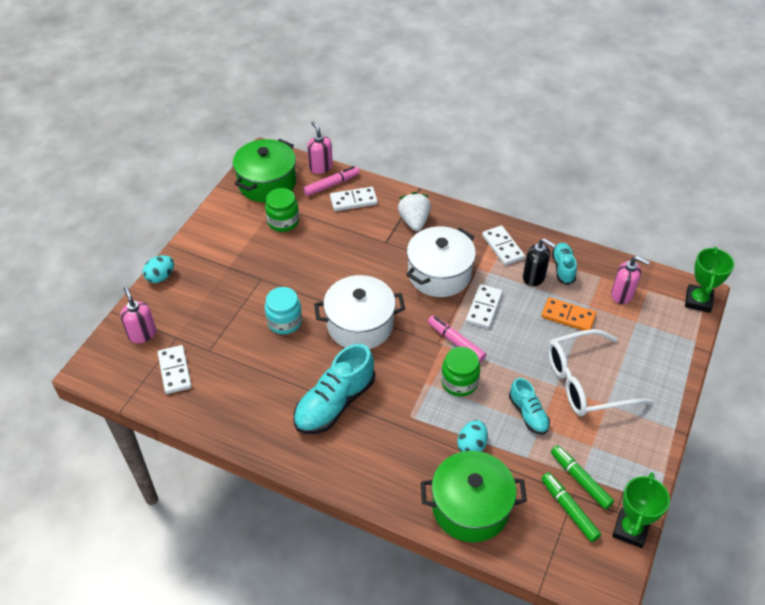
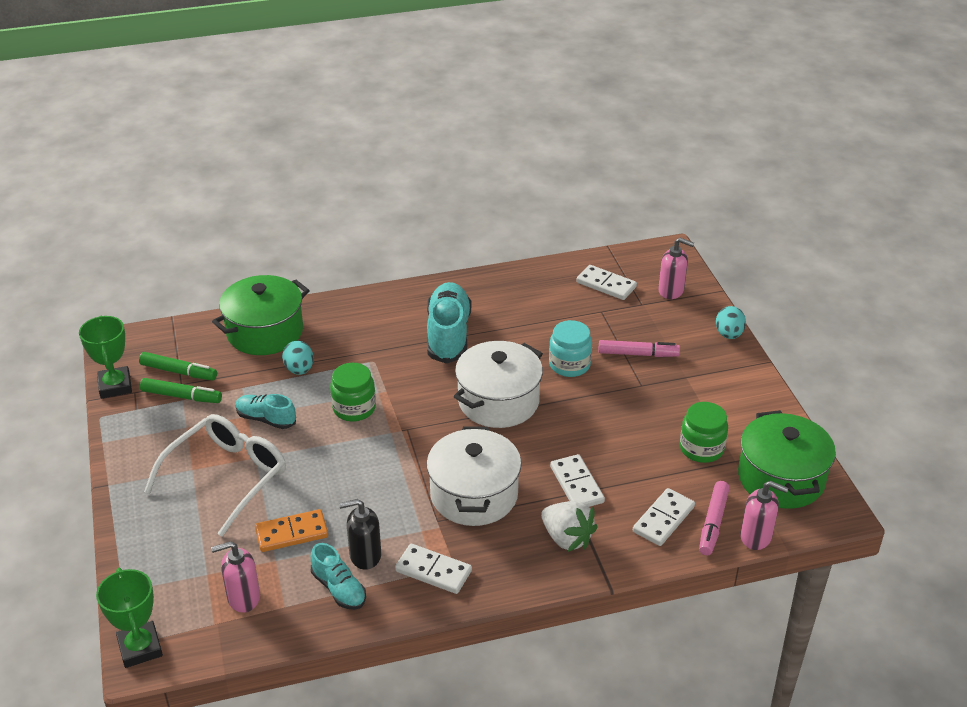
camera: 140 degrees right, 10 degrees down
pink marker [428,315,486,363] -> pink marker moved to [598,340,680,357]
white domino [466,284,503,329] -> white domino moved to [550,454,605,507]

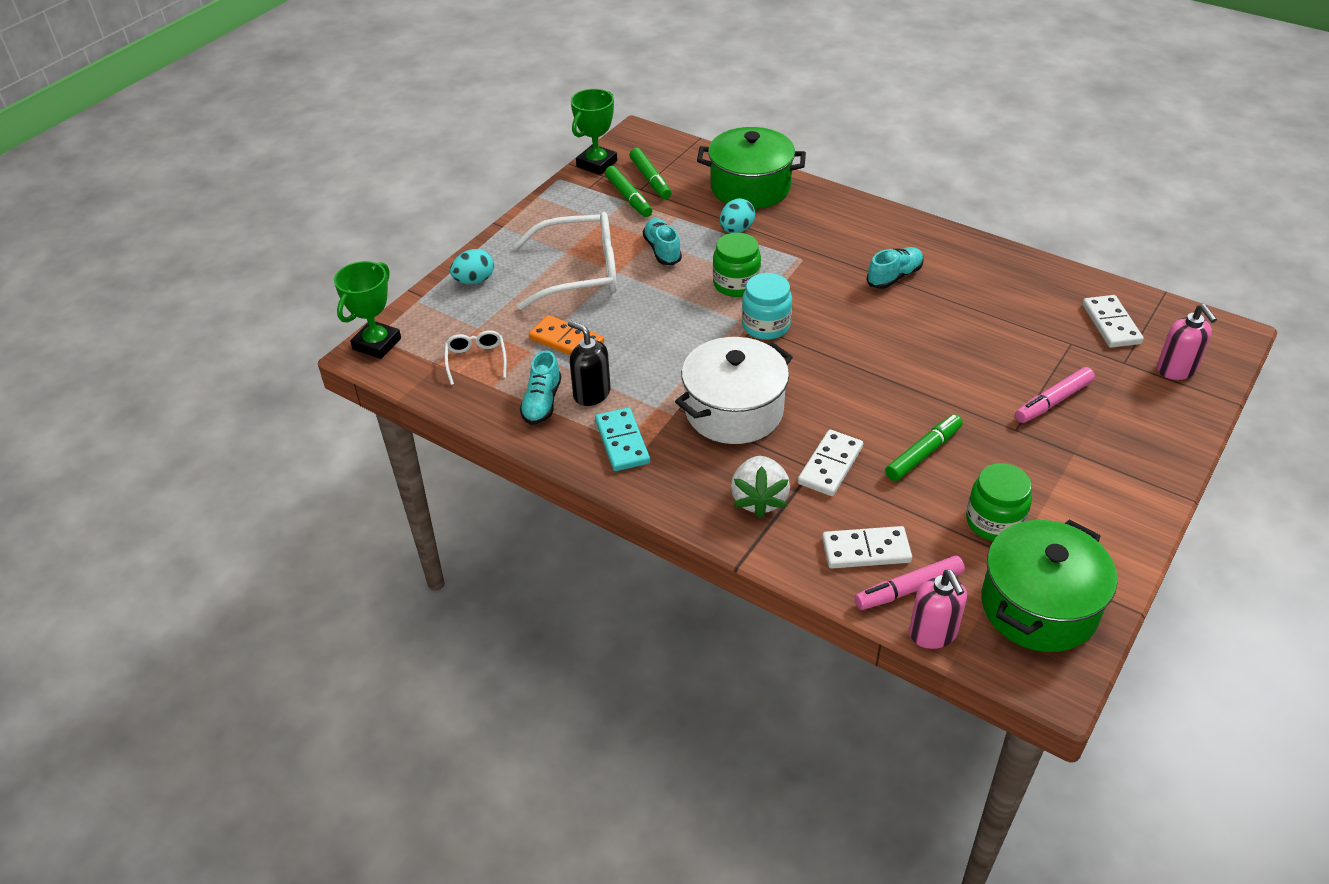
camera: 50 degrees right, 5 degrees up
pink soap dispenser [211,541,260,613] -> white glasses [444,330,507,385]
white domino [395,544,472,594] -> turquoise domino [595,408,650,471]
turquoise shoe [427,282,471,364] -> turquoise shoe [866,247,923,289], size x0.57
white pot [454,341,543,428] -> none
turquoise jar [549,320,592,377] -> turquoise jar moved to [742,273,792,340]
pink marker [598,340,680,357] -> pink marker turned 90 degrees clockwise [1015,367,1095,423]
turquoise egg [716,306,746,339] -> turquoise egg moved to [450,249,494,284]
none -> green marker [885,414,963,481]

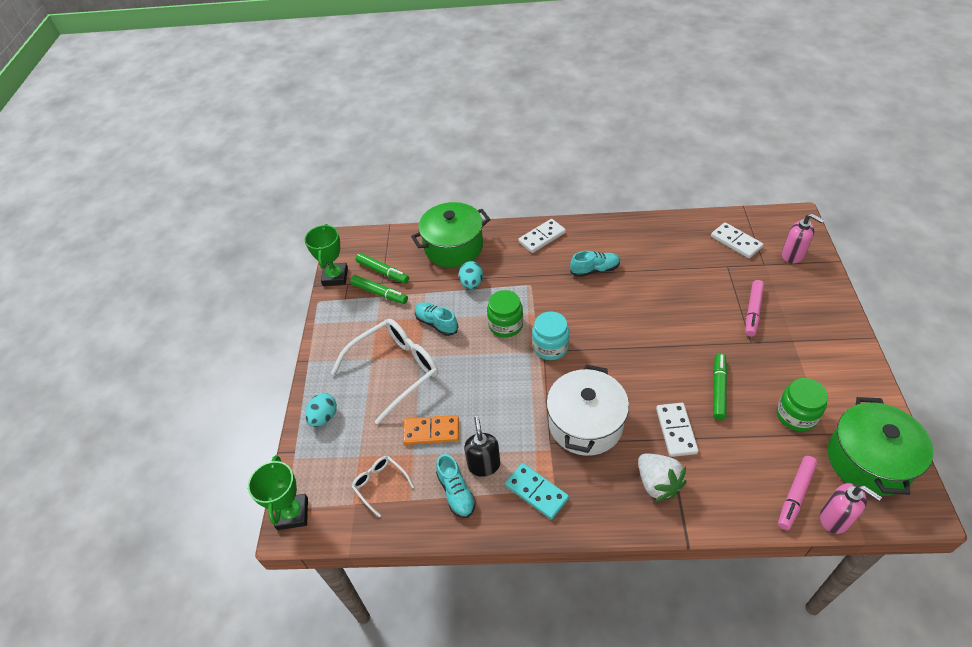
camera: 30 degrees left, 5 degrees up
black soap dispenser [568,320,611,406] -> black soap dispenser turned 75 degrees clockwise [464,416,500,477]
white domino [822,526,912,569] -> white domino moved to [518,219,566,253]
turquoise shoe [866,247,923,289] -> turquoise shoe turned 60 degrees clockwise [570,251,620,277]

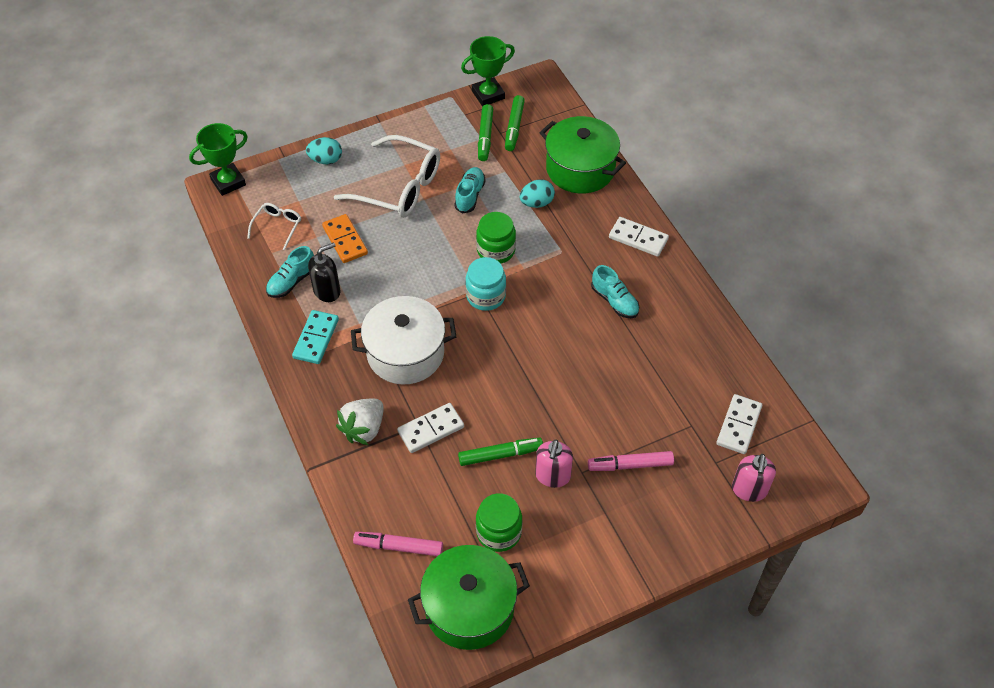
camera: 60 degrees right, 5 degrees up
pink soap dispenser [820,483,882,534] -> pink soap dispenser moved to [535,439,573,488]

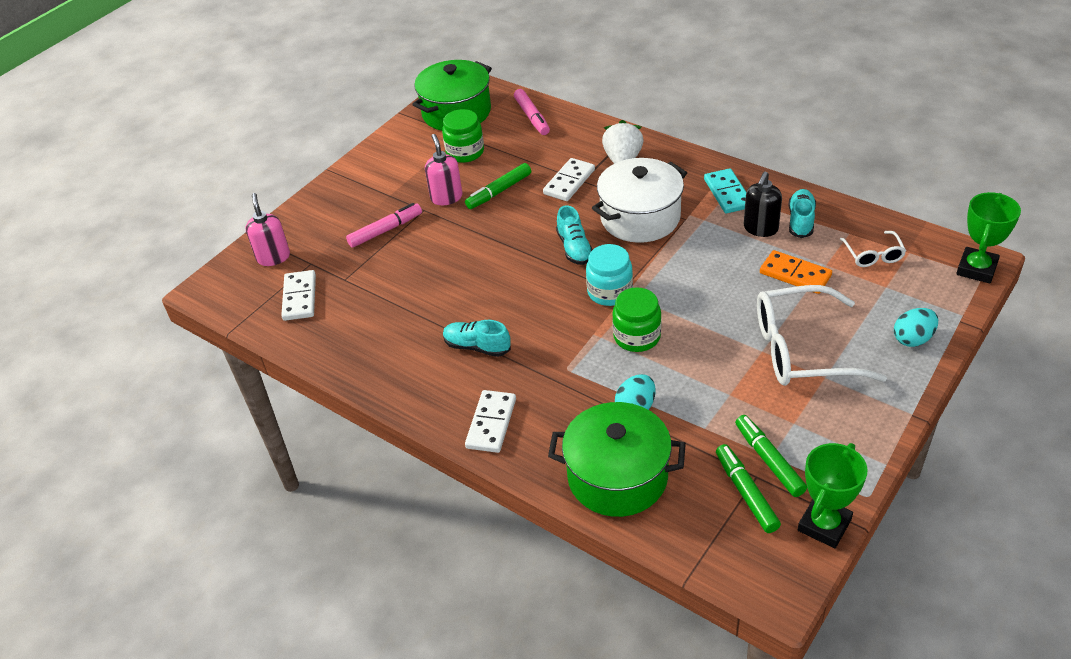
camera: 155 degrees right, 10 degrees down
pink marker [353,532,443,556] -> pink marker turned 90 degrees clockwise [514,89,550,135]
turquoise shoe [454,167,486,214] -> turquoise shoe moved to [556,205,593,265]
white domino [609,217,669,257] -> white domino turned 75 degrees counterclockwise [465,390,516,453]

